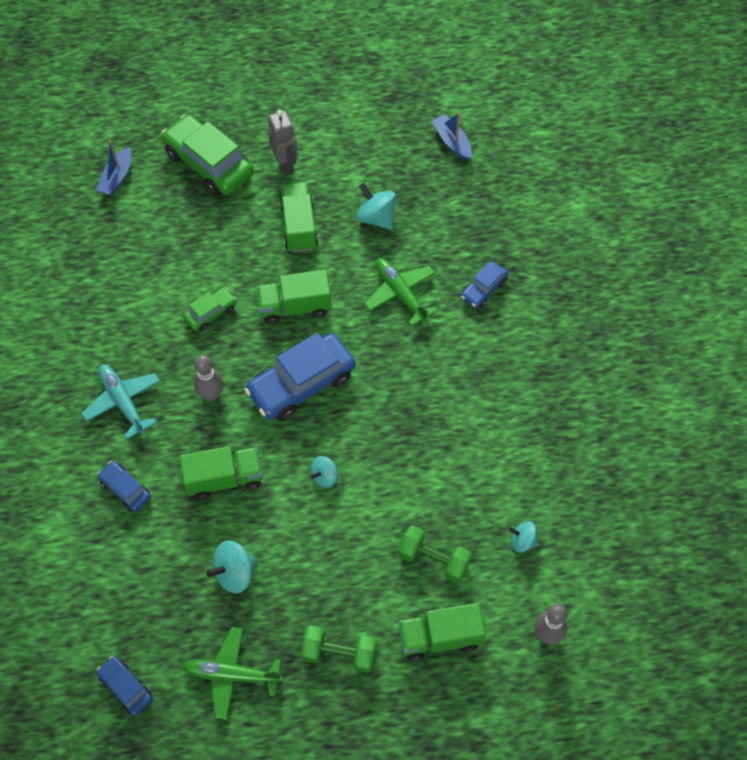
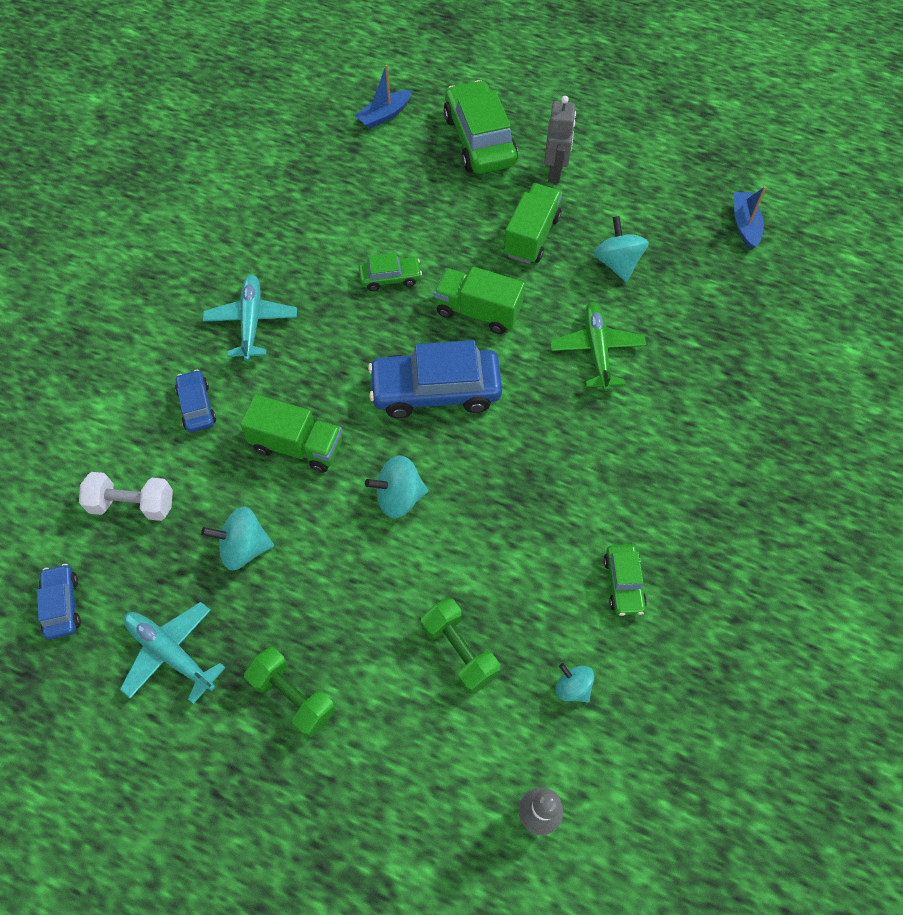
camera: 30 degrees right, 0 degrees up
green plane [182,627,282,720] -> turquoise plane [120,602,226,704]
grey bowling pin [193,355,224,401] -> none
turquoise spinning top [311,456,338,488] -> turquoise spinning top [365,455,428,518], size x1.57
green truck [398,603,486,661] -> none
blue car [461,262,508,308] -> none
none -> white dumbbell [79,472,173,521]
none -> green car [604,544,647,616]

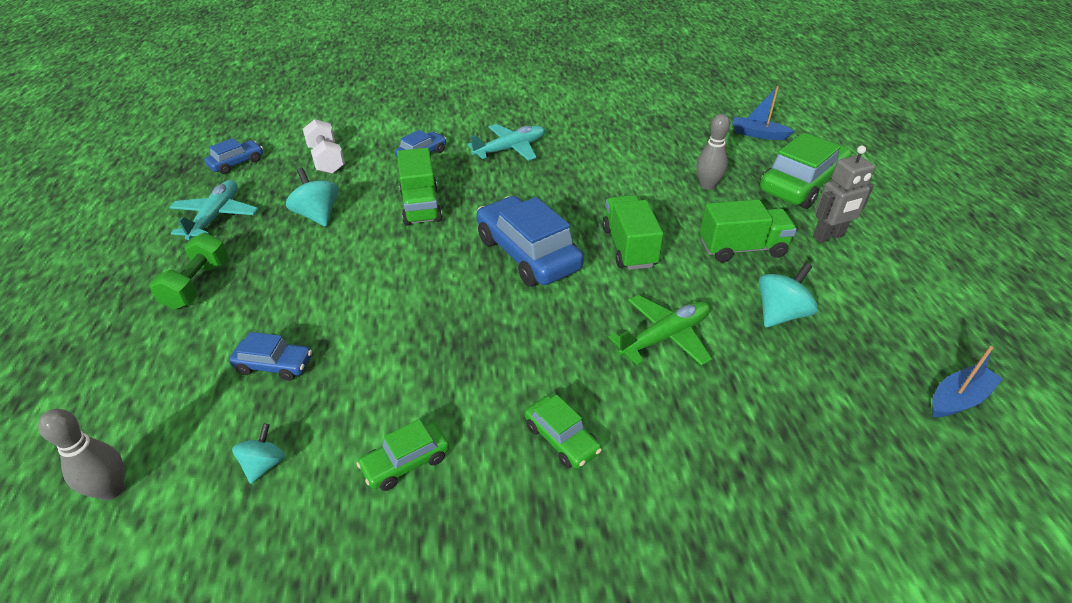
camera: 60 degrees right, 20 degrees down
green car [359,253,422,291] -> green car moved to [525,395,602,469]
turquoise spinning top [365,455,428,518] -> none
green dumbbell [421,598,500,694] -> blue car [229,332,312,381]
none -> grey bowling pin [696,114,730,190]

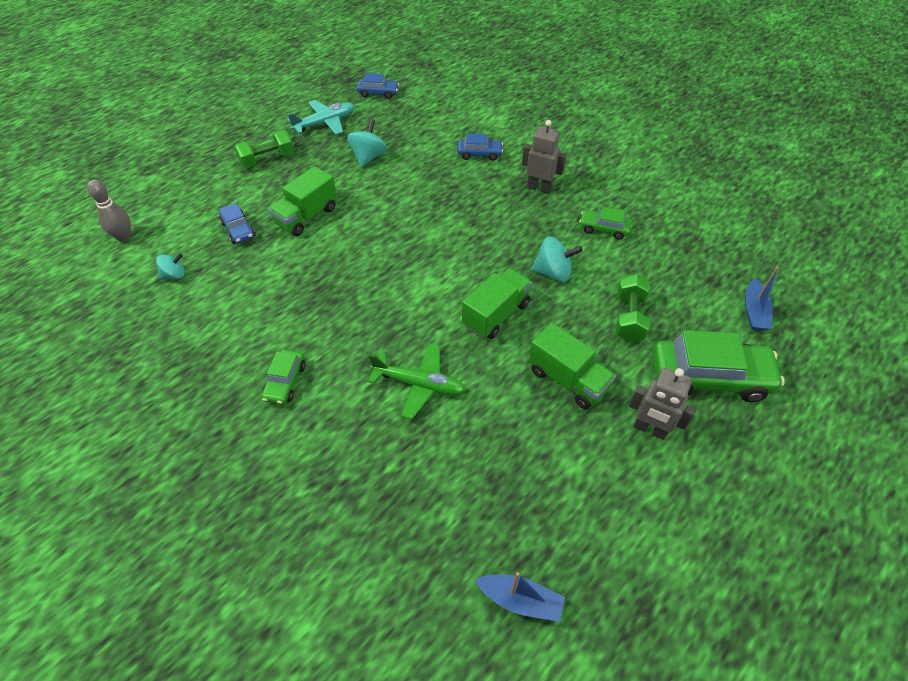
camera: 50 degrees right, 10 degrees up
white dumbbell [303,119,345,174] -> none
green car [357,419,449,491] -> green car moved to [579,207,632,240]
green truck [397,148,442,226] -> green truck moved to [268,166,337,236]
turquoise plane [467,124,545,161] -> grey robot [522,120,566,194]
blue car [476,196,584,287] -> none
grey bowling pin [696,114,730,190] -> green dumbbell [616,274,650,342]
blue boat [732,86,794,140] -> blue boat turned 150 degrees counterclockwise [745,267,778,331]
turquoise spinning top [759,262,818,327] -> turquoise spinning top moved to [531,237,583,282]

